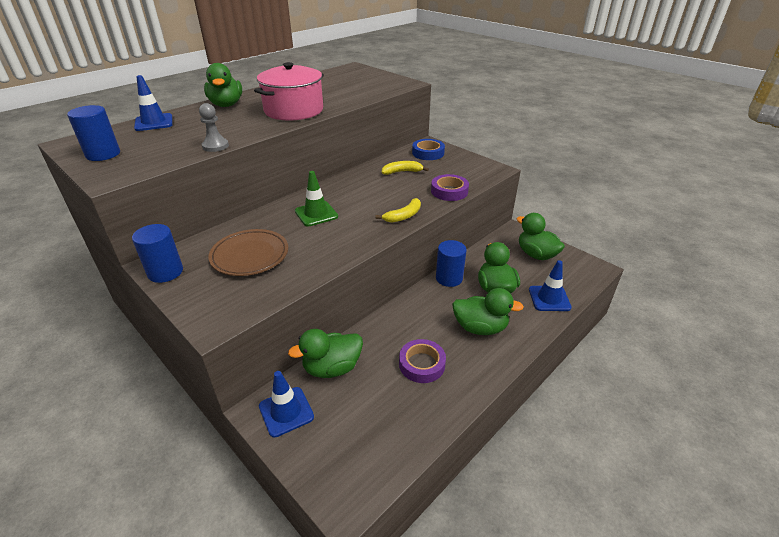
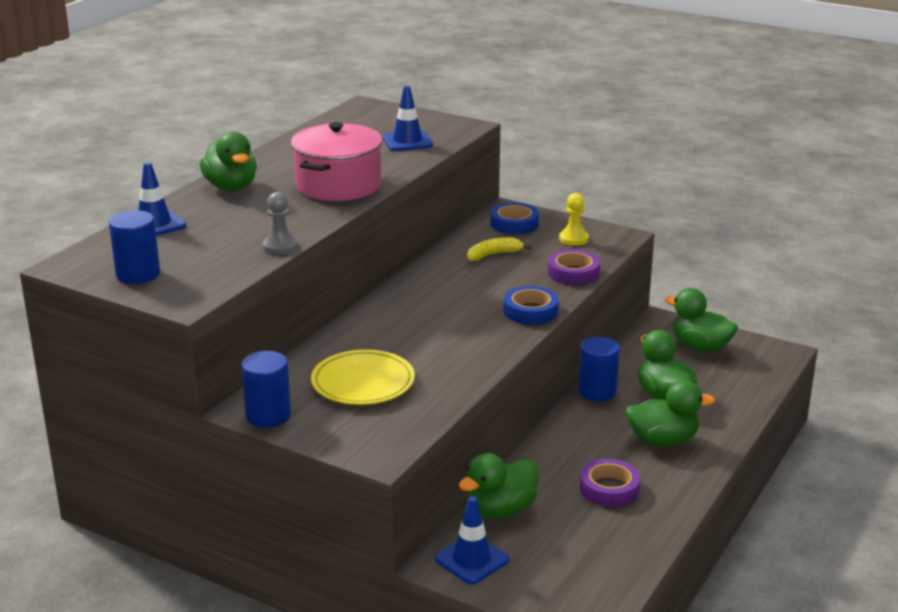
camera: 15 degrees left, 10 degrees down
brown plate [208,229,288,276] -> yellow plate [311,349,415,405]
green traffic cone [295,171,338,226] -> none
yellow banana [376,198,421,223] -> blue tape [504,286,559,325]
blue traffic cone [529,260,572,311] -> blue traffic cone moved to [383,86,433,151]
none -> yellow pawn [559,193,589,246]

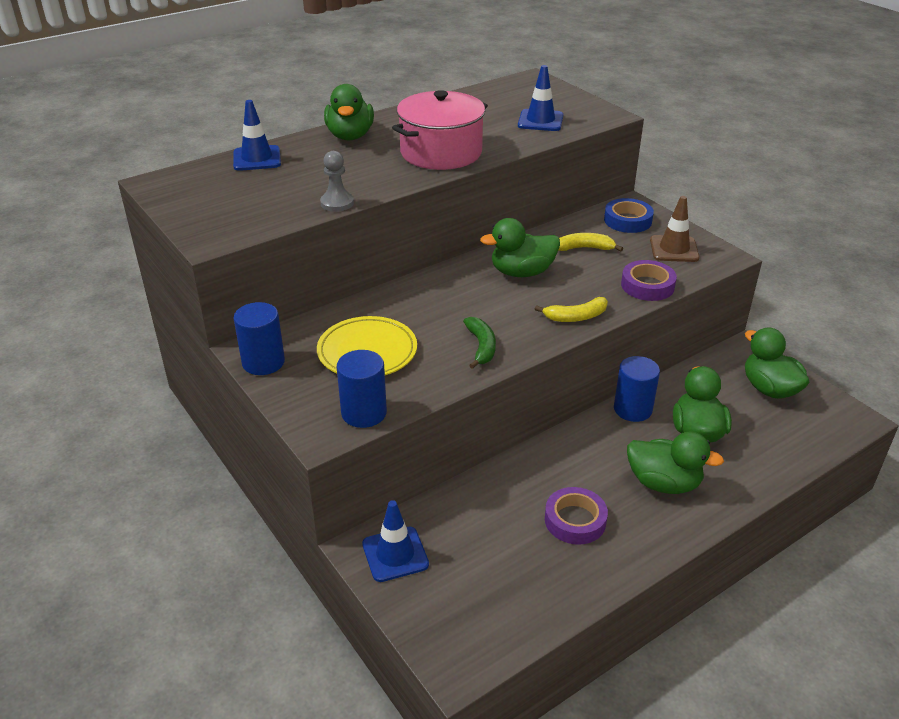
camera: 25 degrees right, 10 degrees up
blue cylinder [109,210,160,284] -> blue cylinder moved to [337,350,387,428]
green duck [458,453,538,519] -> green duck moved to [480,218,560,277]
blue tape [504,286,559,325] -> yellow banana [535,297,608,322]
yellow pawn [559,193,589,246] -> brown traffic cone [650,196,699,262]
none -> green banana [463,317,496,369]

